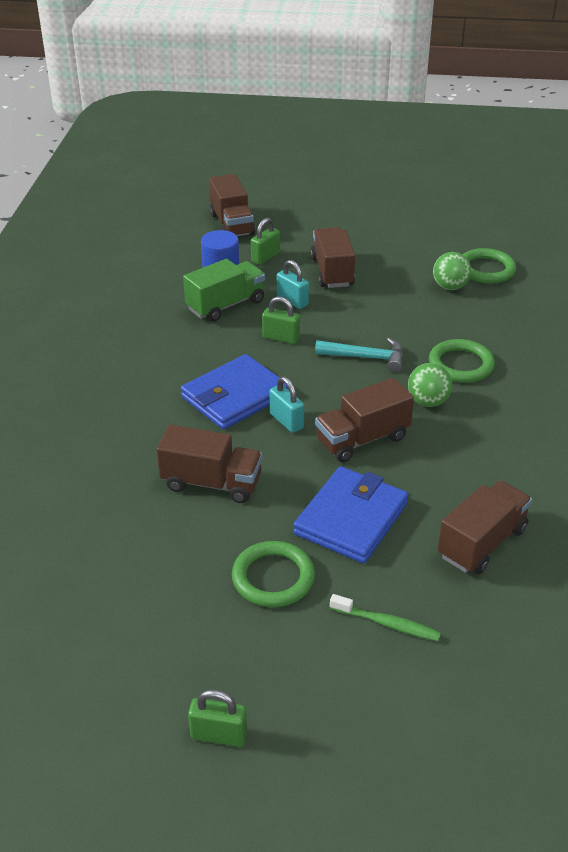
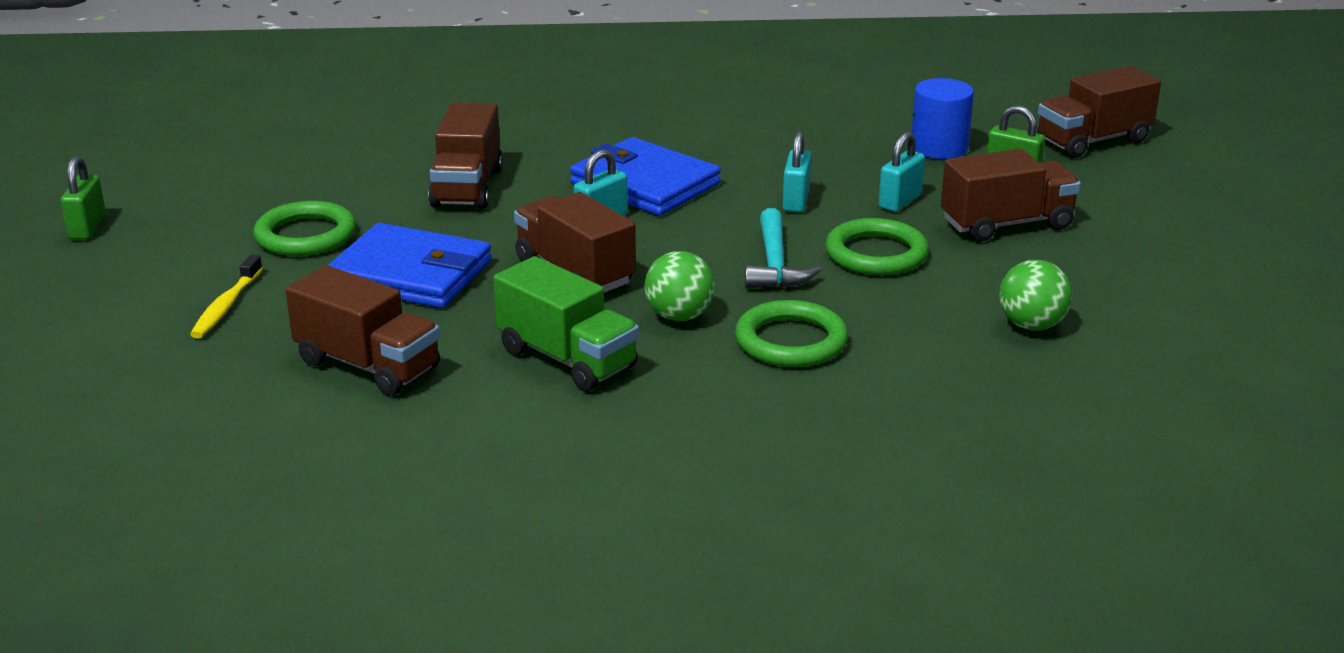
camera: 80 degrees right, 10 degrees down
green truck [183,259,265,322] -> green truck moved to [493,256,639,391]
green padlock [262,297,300,344] -> turquoise padlock [783,131,811,212]
green toothbrush [330,594,441,641] -> yellow toothbrush [190,254,263,338]
green ring [463,248,516,284] -> green ring moved to [825,218,929,275]

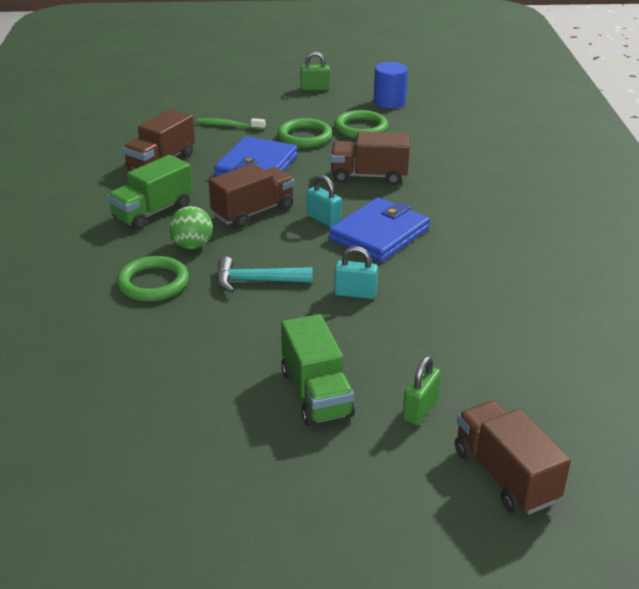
camera: 90 degrees right, 5 degrees up
yellow toothbrush [190,254,263,338] -> green toothbrush [196,118,265,130]
green ring [825,218,929,275] -> green ring moved to [334,110,388,139]
turquoise padlock [879,132,925,212] -> none
blue cylinder [912,78,974,159] -> blue cylinder moved to [374,62,408,108]
brown truck [941,149,1081,241] -> green truck [281,314,355,426]
green ball [999,260,1072,331] -> none

